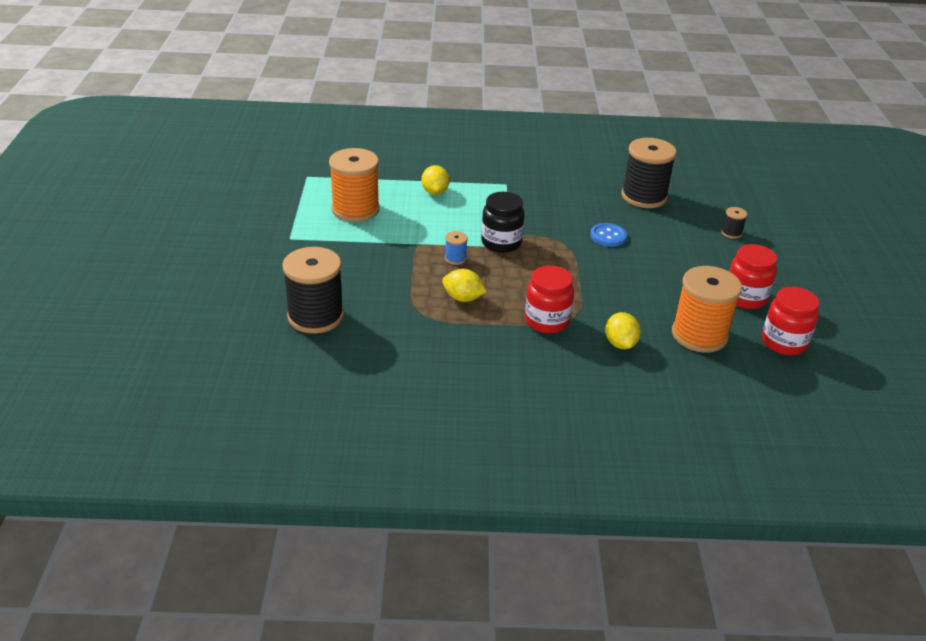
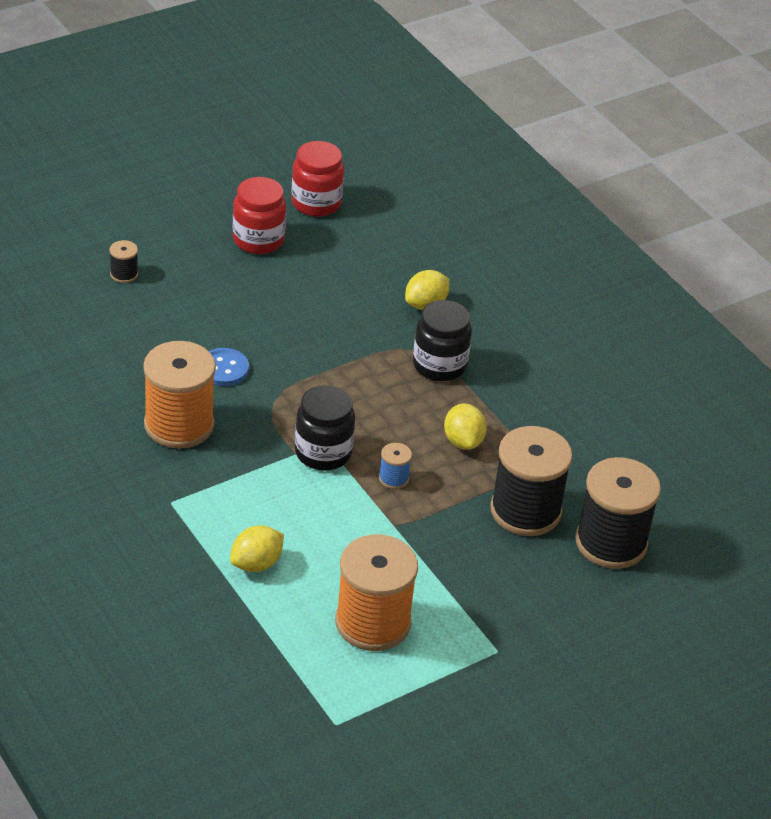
camera: 125 degrees left, 5 degrees up
red jar [525,265,574,333] -> black jar [413,300,472,381]
black spool [621,138,677,208] -> black spool moved to [490,426,573,536]
orange spool [672,266,742,353] -> orange spool moved to [143,341,216,449]

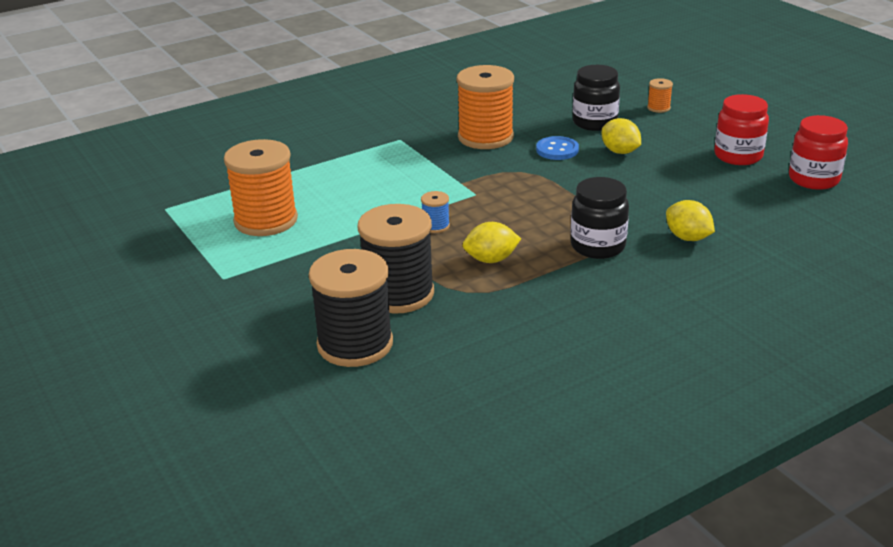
camera: 95 degrees right, 10 degrees down
black spool [110,240,138,283] -> orange spool [647,78,673,113]
yellow lemon [230,526,284,572] -> yellow lemon moved to [602,118,641,154]
black jar [295,385,355,470] -> black jar moved to [573,65,620,131]

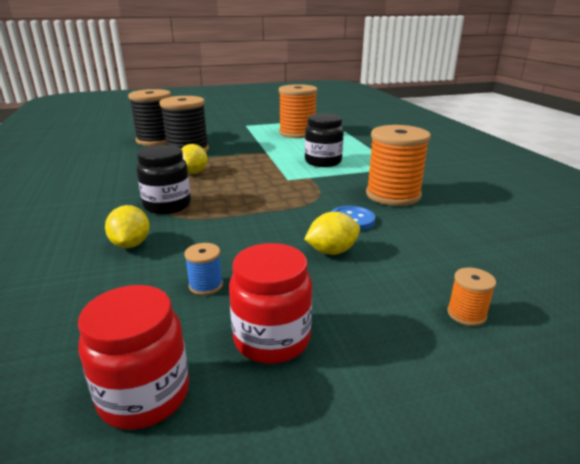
camera: 105 degrees right, 5 degrees down
blue spool [421,191,450,233] -> blue spool moved to [184,243,223,295]
black jar [573,65,620,131] -> black jar moved to [305,113,344,167]
yellow lemon [666,200,715,241] -> yellow lemon turned 75 degrees counterclockwise [105,205,150,248]

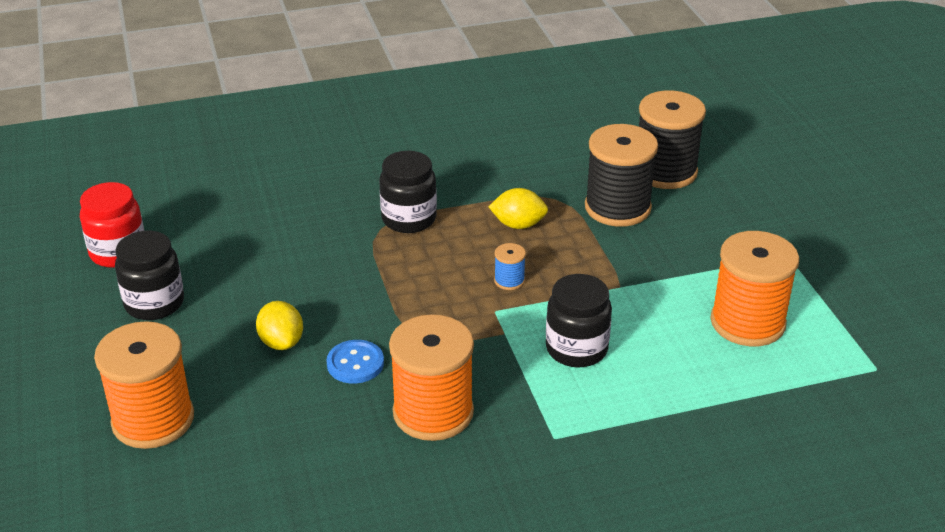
camera: 90 degrees right, 10 degrees up
yellow lemon [105,205,150,248] -> none
blue spool [184,243,223,295] -> blue spool moved to [494,243,526,290]
red jar [229,243,312,364] -> black jar [115,231,184,320]
orange spool [447,267,496,326] -> orange spool [94,321,194,449], size x2.33

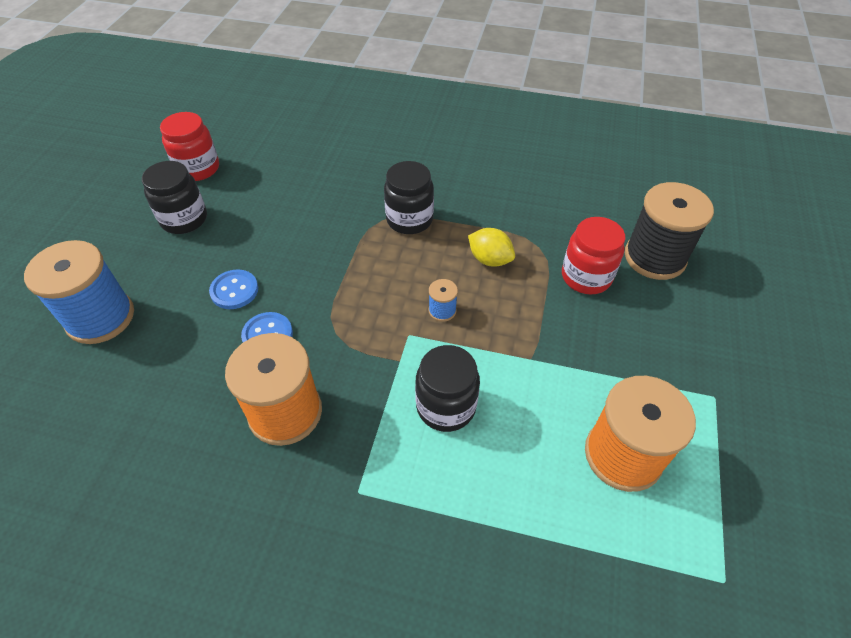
camera: 30 degrees right, 15 degrees up
orange spool [94,321,194,449] -> blue spool [24,240,134,344]
yellow lemon [256,301,303,350] -> blue button [209,269,258,309]
black spool [585,124,658,227] -> red jar [562,217,625,294]

